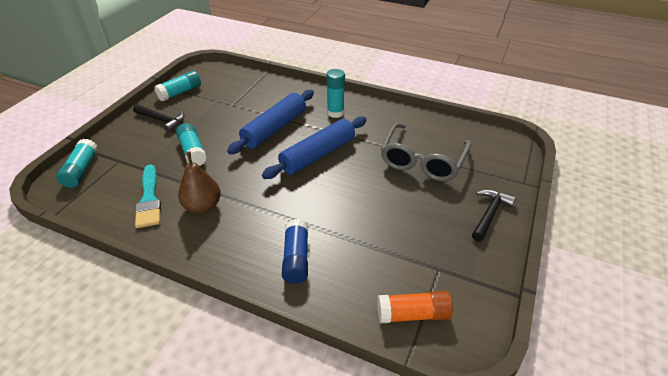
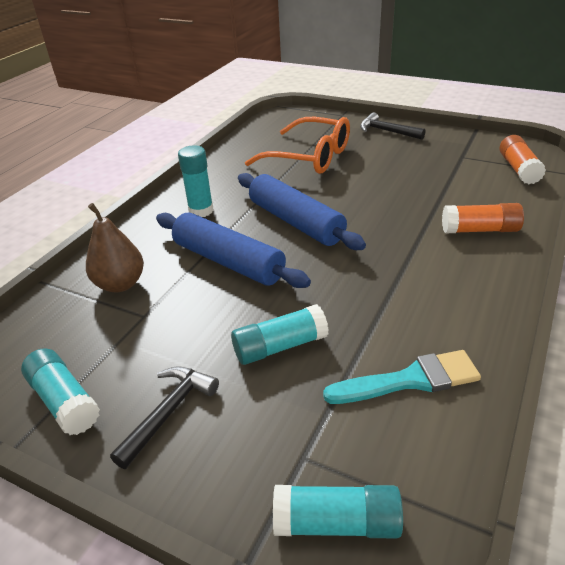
camera: 85 degrees left, 5 degrees down
brown pear [178,151,221,214] -> brown pear moved to [86,203,144,292]
blue glue stick [282,219,308,284] -> orange glue stick [442,203,524,233]
grey glasses [381,123,471,181] -> orange glasses [245,117,350,174]

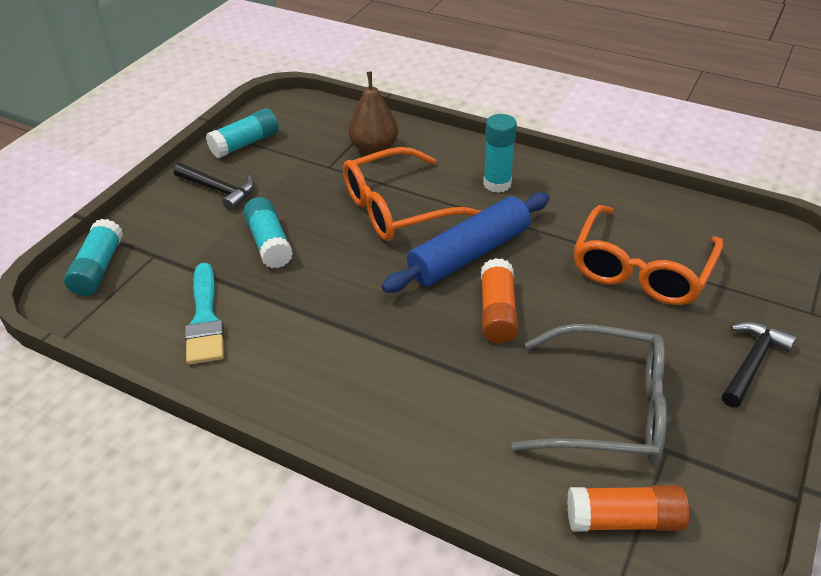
camera: 90 degrees right, 5 degrees up
blue rolling pin [156,212,311,288] -> orange glasses [343,147,481,241]
orange glue stick [442,203,524,233] -> orange glue stick moved to [481,258,518,343]
none -> grey glasses [511,324,667,463]

